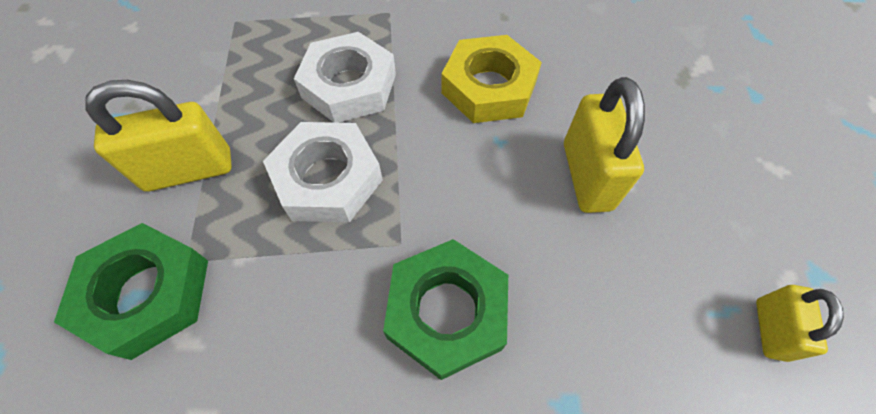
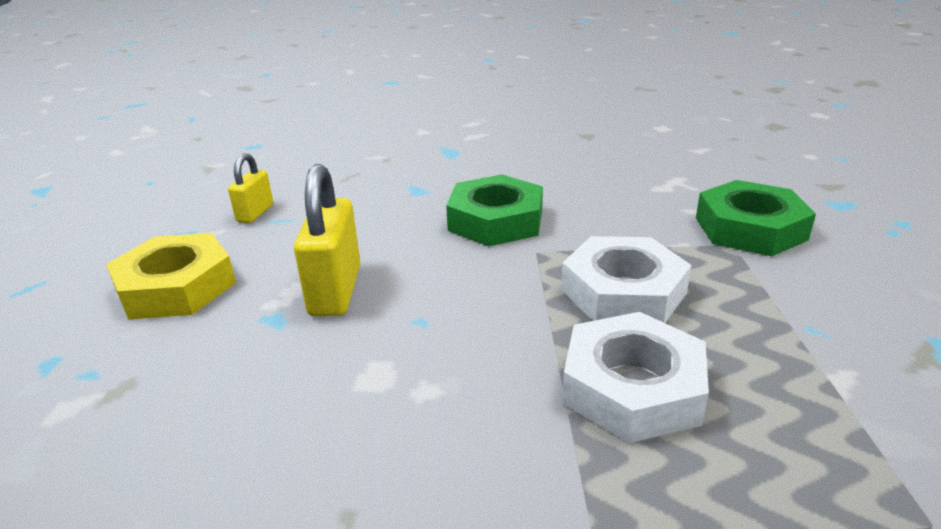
camera: 175 degrees left, 30 degrees down
yellow padlock [85,80,232,192] -> none
yellow nut [441,35,542,123] -> yellow nut moved to [106,233,236,320]

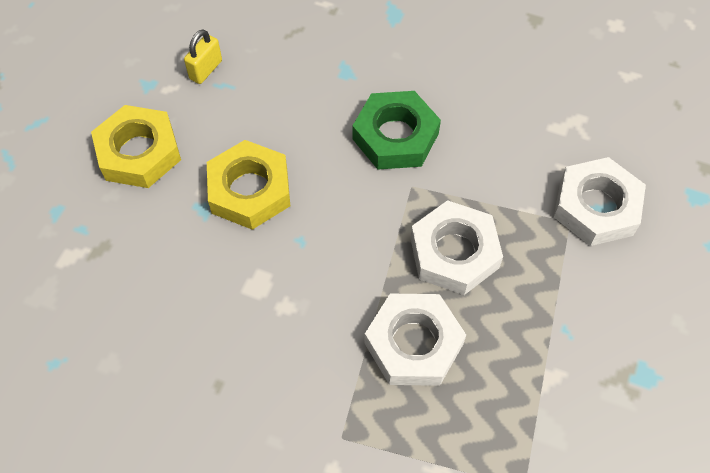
camera: 15 degrees right, 30 degrees up
yellow padlock [294,164,360,316] -> yellow nut [207,140,290,230]
green nut [696,180,816,256] -> white nut [554,157,646,246]

